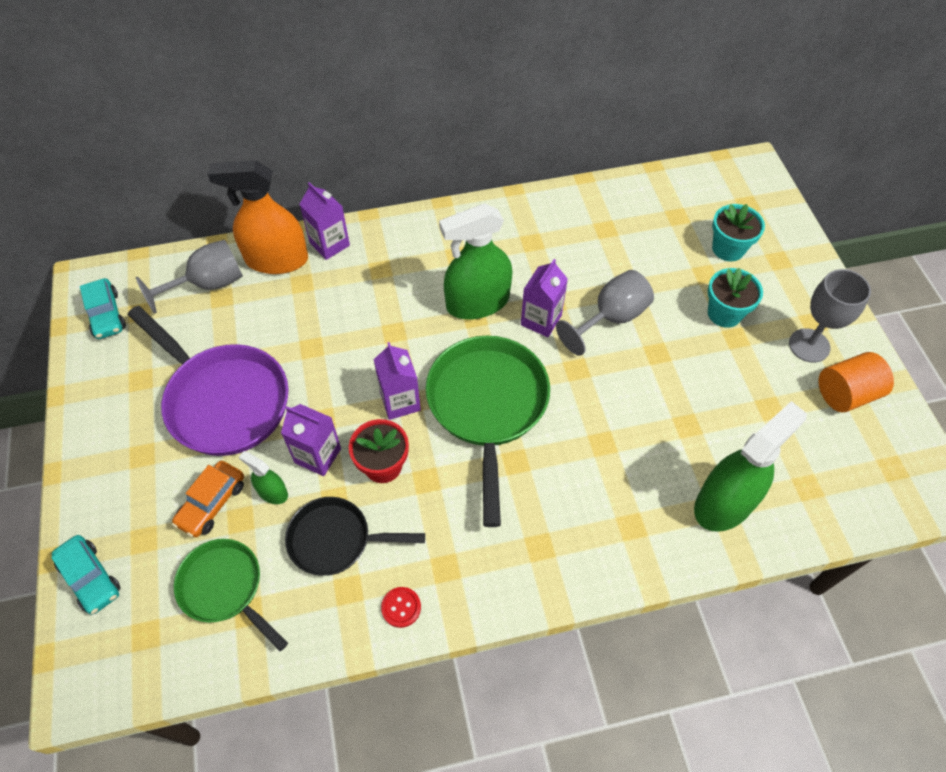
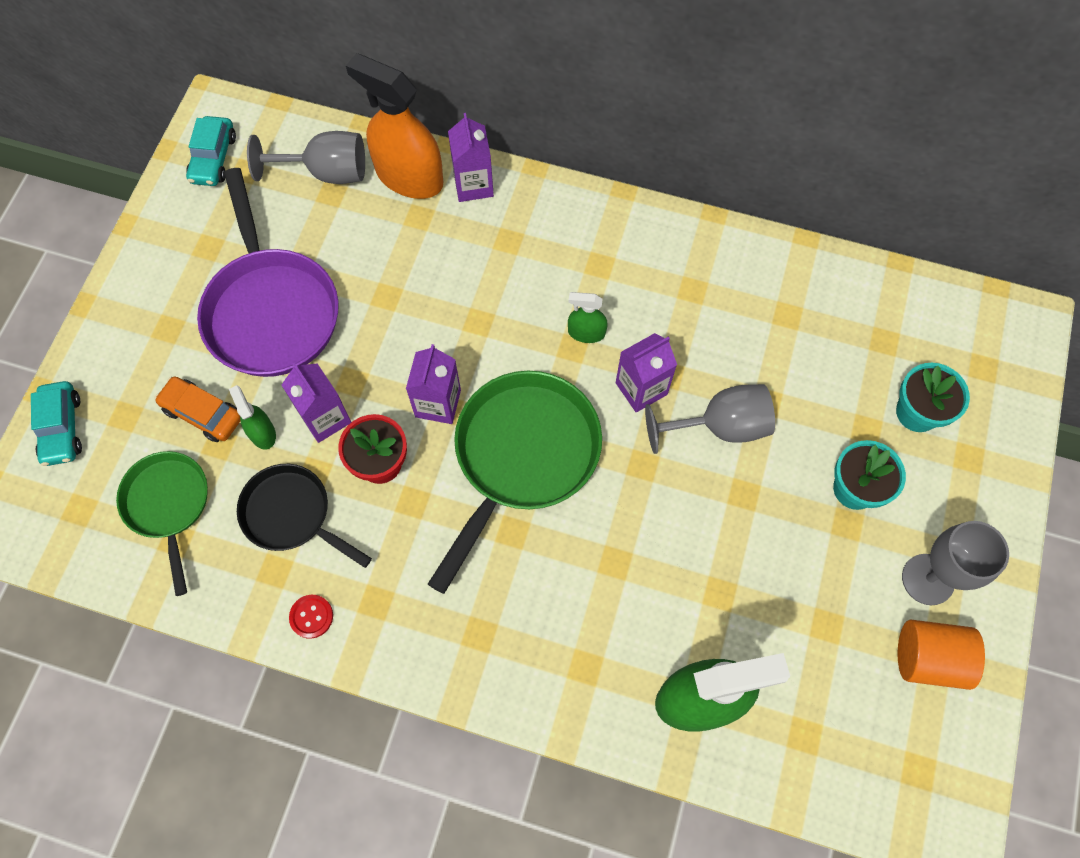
camera: 30 degrees right, 10 degrees up
orange car [172,461,244,537] -> orange car turned 60 degrees clockwise [154,376,240,442]
green spray bottle [439,203,512,319] -> green spray bottle [568,292,608,343], size x0.47

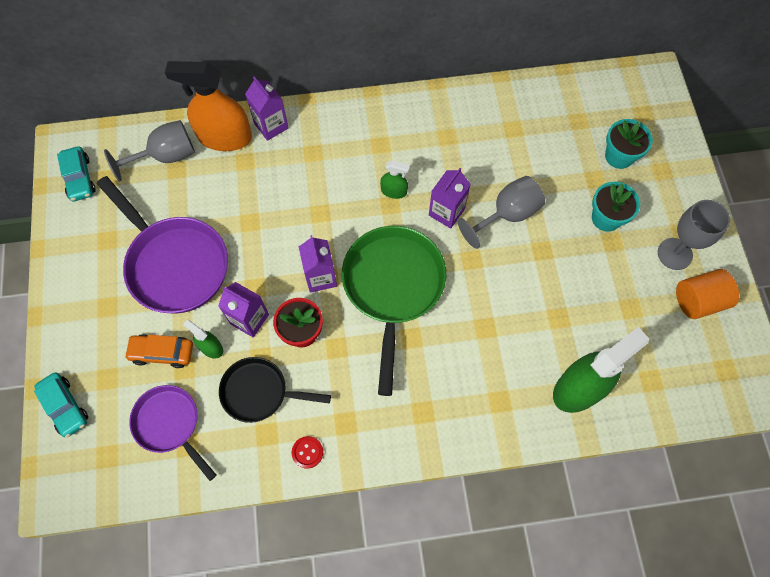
camera: 25 degrees left, 0 degrees up
green pan [116,451,208,596] -> purple pan [129,385,216,481]
green spray bottle [568,292,608,343] -> green spray bottle turned 150 degrees counterclockwise [380,160,410,199]

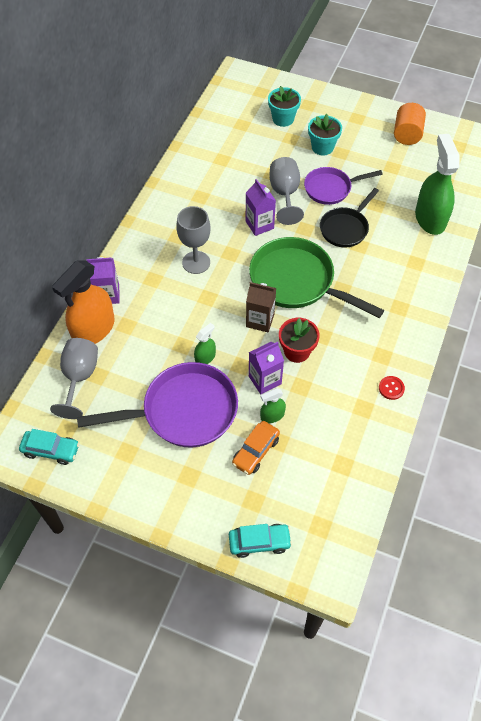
camera: 60 degrees left, 10 degrees down
purple pan [129,385,216,481] -> purple pan moved to [304,167,383,205]
black pan [219,357,331,423] -> black pan moved to [320,188,379,248]
purple carton [299,235,337,293] -> brown carton [246,282,276,332]
green spray bottle [380,160,410,199] -> green spray bottle moved to [194,323,216,364]
grey goblet [658,200,730,270] -> grey goblet moved to [176,206,210,274]

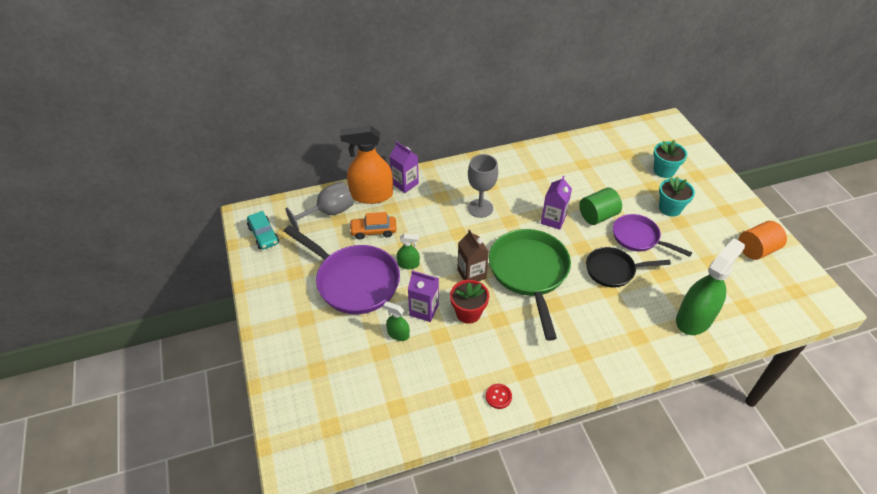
camera: 50 degrees right, 10 degrees down
turquoise car [229,524,292,558] -> none
orange car [232,421,280,475] -> orange car moved to [349,212,397,240]
grey goblet [269,157,304,225] -> green cylinder [579,188,622,225]

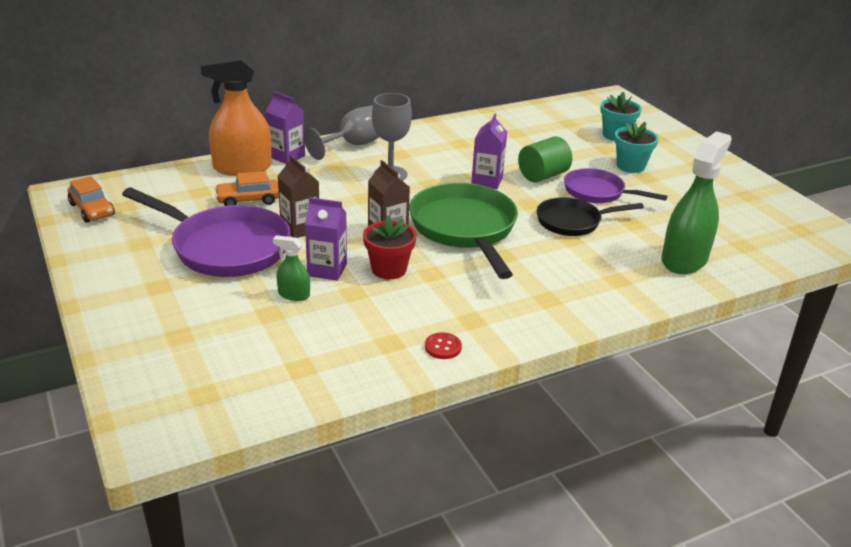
camera: 10 degrees left, 15 degrees down
turquoise car [247,211,279,249] -> orange car [68,176,115,223]
grey goblet [286,182,353,231] -> grey goblet moved to [304,106,379,160]
green spray bottle [397,233,420,269] -> brown carton [278,155,319,238]
orange cylinder [739,221,787,260] -> none

